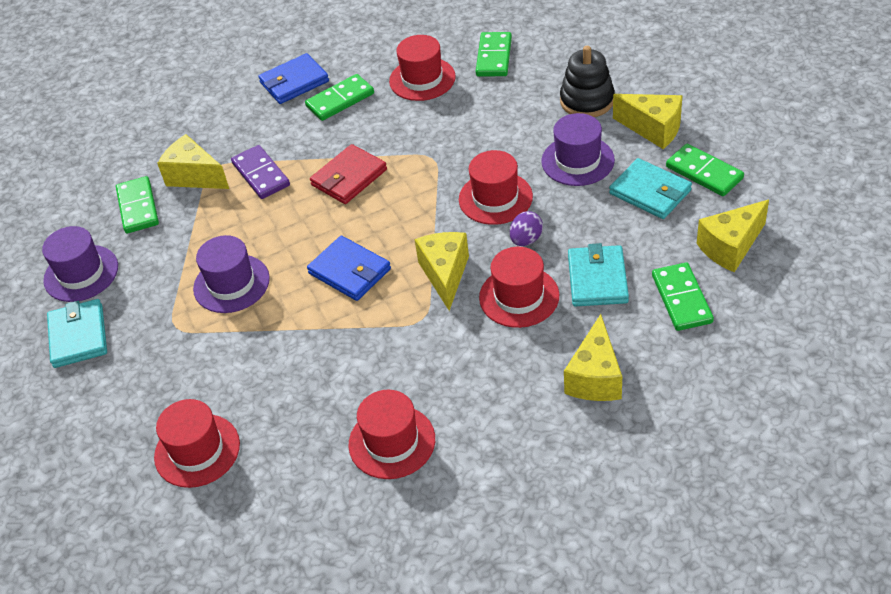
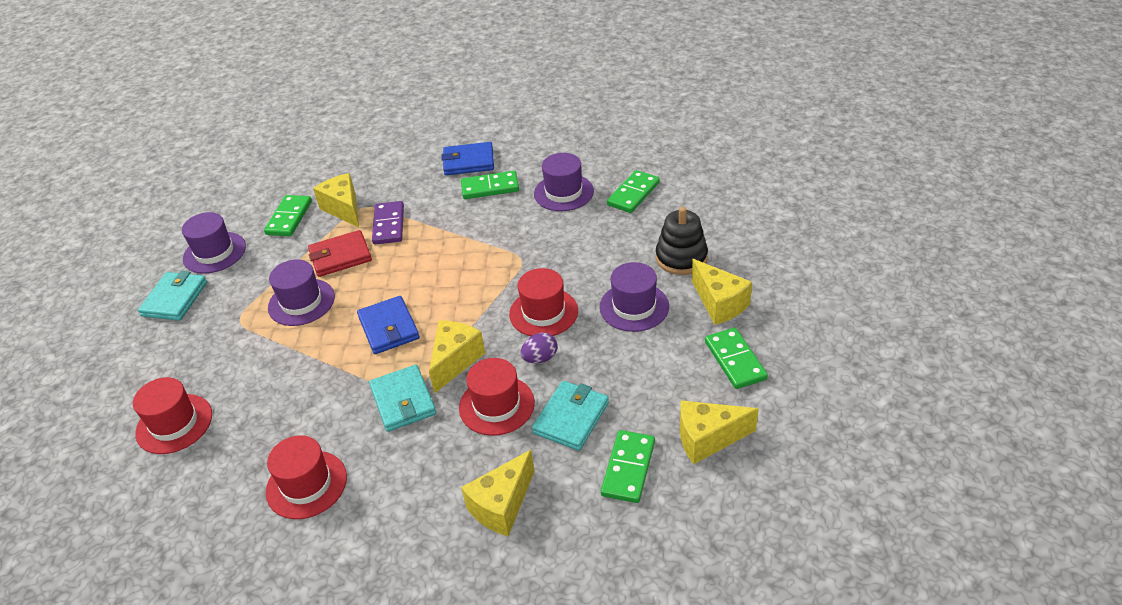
camera: 25 degrees right, 5 degrees down
red wallet [310,144,387,204] -> red wallet moved to [308,230,372,277]
red hat [389,35,456,101] -> purple hat [534,153,594,211]
turquoise wallet [609,158,692,219] -> turquoise wallet moved to [369,365,436,432]

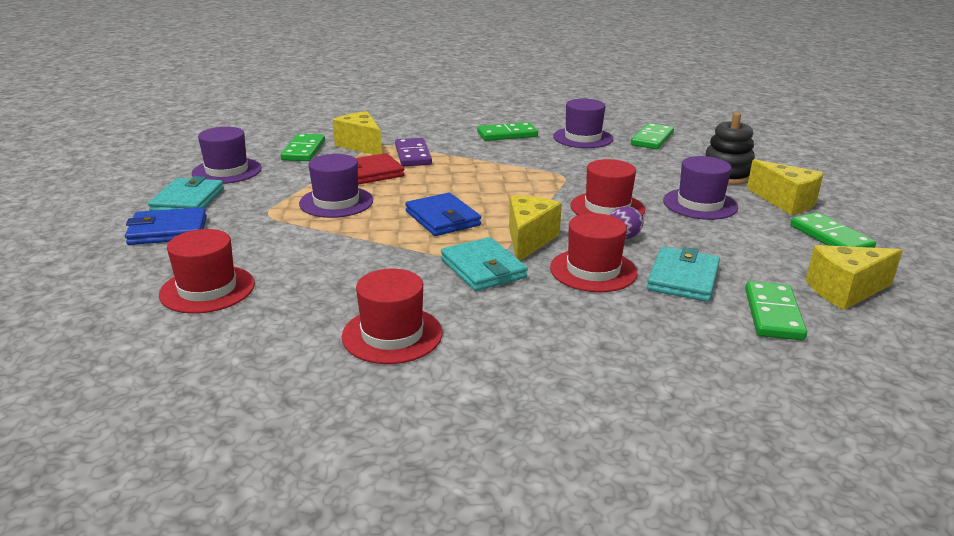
camera: 10 degrees left, 15 degrees down
blue wallet [442,142,494,175] -> blue wallet moved to [125,207,207,245]
yellow cheese [461,450,535,537] -> none

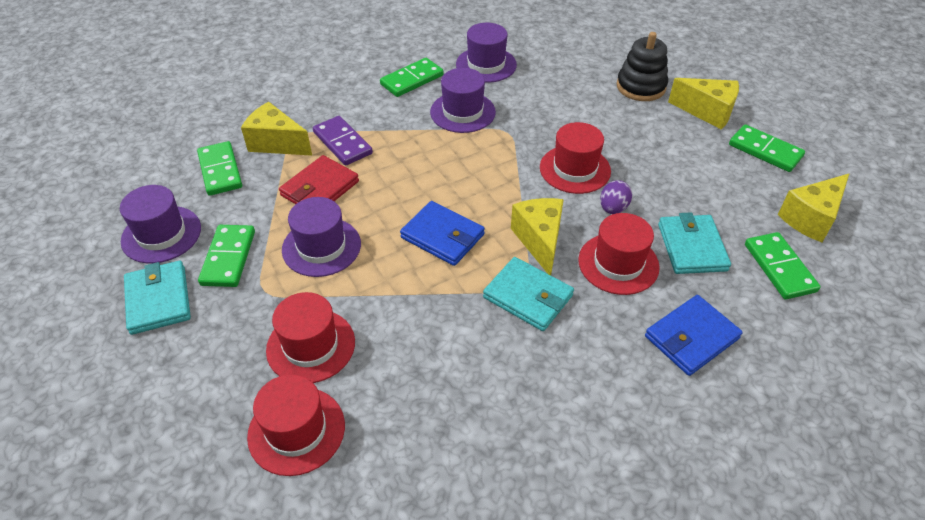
camera: 25 degrees left, 20 degrees up
blue wallet [125,207,207,245] -> blue wallet moved to [645,295,743,376]
red hat [342,269,442,364] -> red hat moved to [266,292,355,383]
green domino [631,123,674,149] -> green domino moved to [198,225,255,287]
purple hat [663,156,738,220] -> purple hat moved to [430,68,496,133]

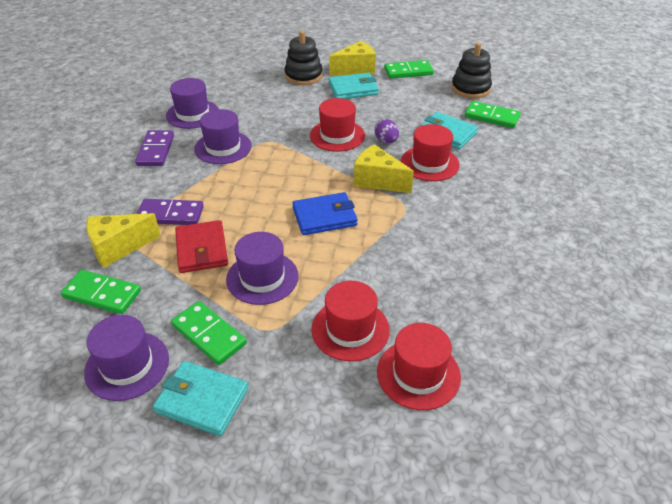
camera: 50 degrees left, 5 degrees down
green domino [380,58,444,97] -> purple domino [135,130,174,166]
turquoise wallet [483,257,574,331] -> turquoise wallet moved to [329,72,379,99]
blue wallet [645,295,743,376] -> none
yellow cheese [778,174,849,242] -> black stacking toy [451,43,492,98]

